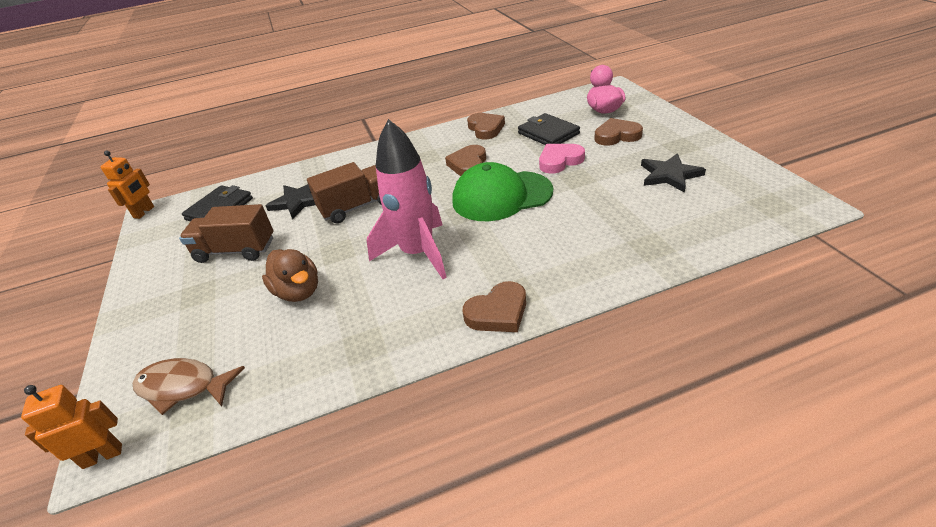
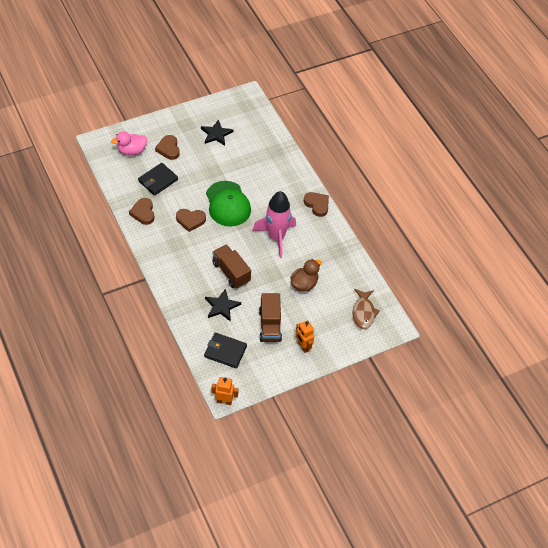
camera: 105 degrees left, 15 degrees up
orange robot [21,385,122,469] -> orange robot moved to [296,320,314,353]
brown heart [467,113,505,139] -> brown heart turned 75 degrees counterclockwise [129,198,155,225]
pink heart [539,144,585,174] -> none

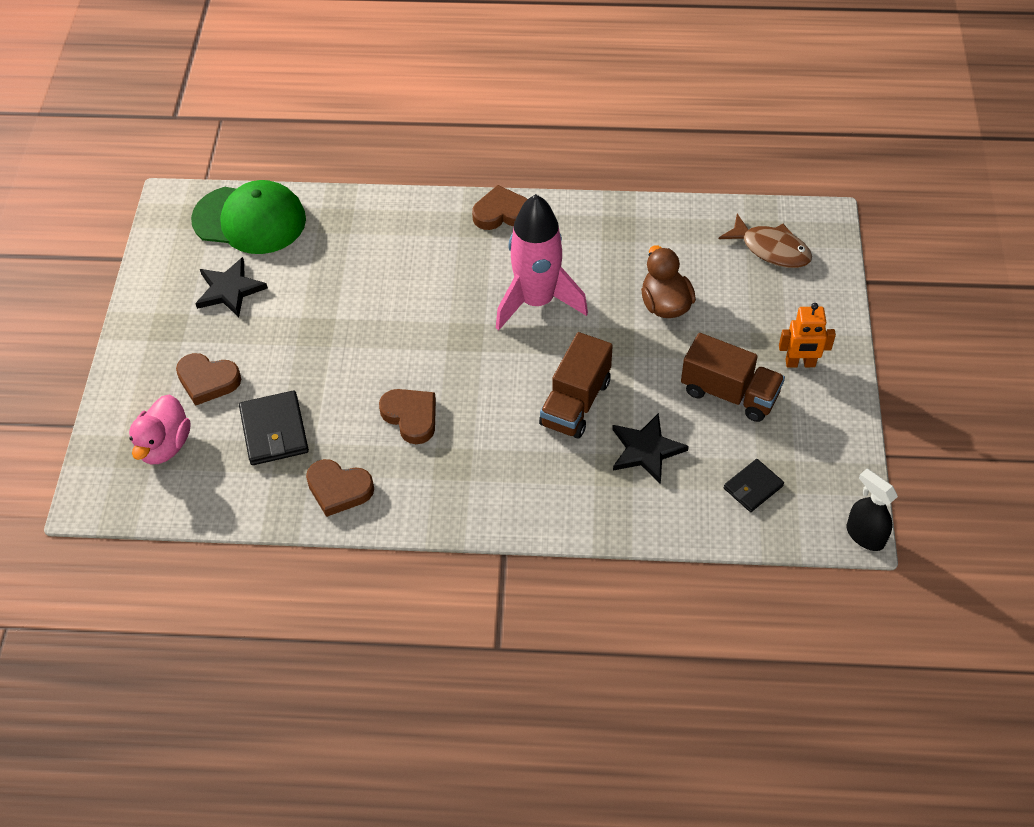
camera: 55 degrees left, 0 degrees up
brown heart [176,209,206,232] -> brown heart turned 75 degrees counterclockwise [379,389,436,444]
black wallet [204,333,247,368] -> black wallet [724,459,784,512], size x0.64
green cap [206,181,251,227] -> green cap moved to [191,180,306,254]
orange robot [211,377,239,405] -> black spray bottle [846,469,898,551]
brown truck [212,244,251,288] -> brown truck turned 60 degrees counterclockwise [539,332,613,438]

